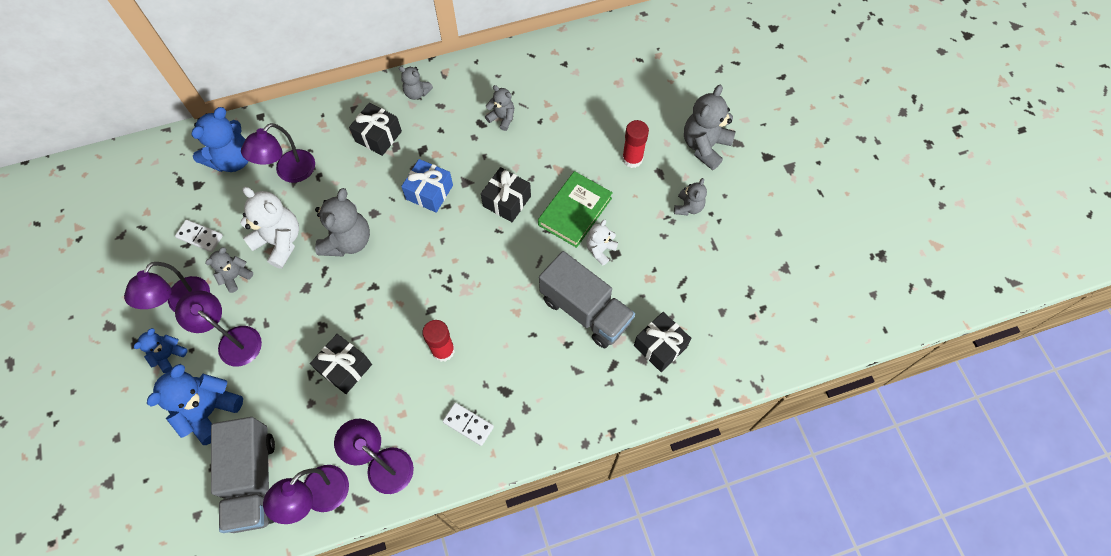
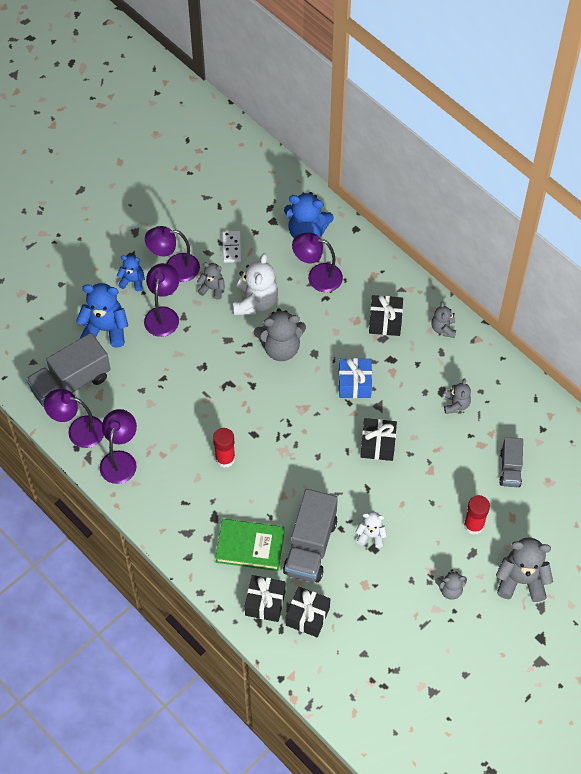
camera: 65 degrees right, 5 degrees down
black gift [310,334,372,394] -> black gift moved to [245,575,286,622]
white domino [443,403,494,446] -> none
green book [538,171,613,248] -> green book moved to [215,519,285,571]
none -> grey truck [499,437,523,487]

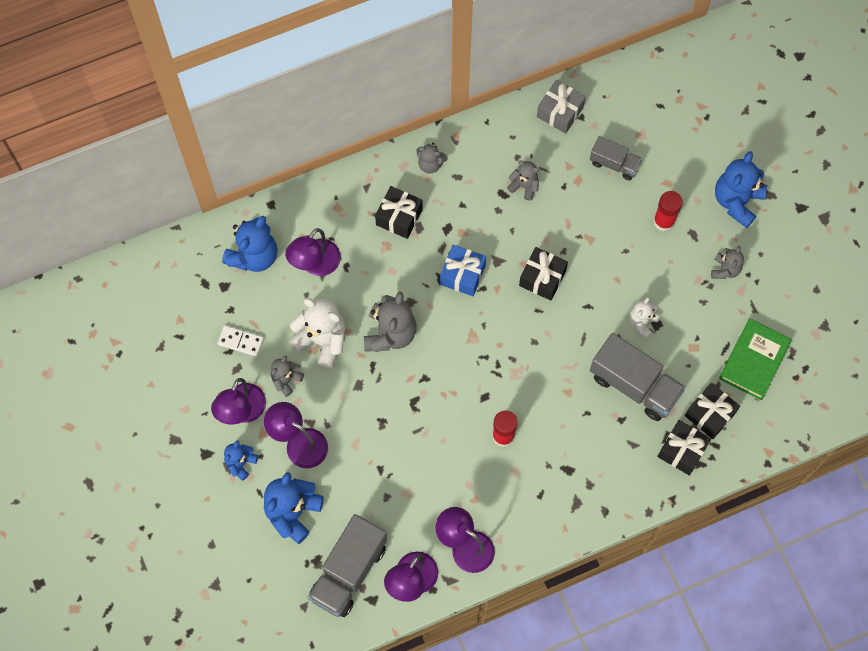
camera: 70 degrees left, 10 degrees up
grey truck [26,333,111,407] -> grey truck turned 45 degrees clockwise [308,514,387,617]
green book [215,519,285,571] -> green book moved to [719,319,792,400]
grey teddy bear [496,538,553,602] -> blue teddy bear [715,151,767,228]
none -> grey gift [537,80,586,134]

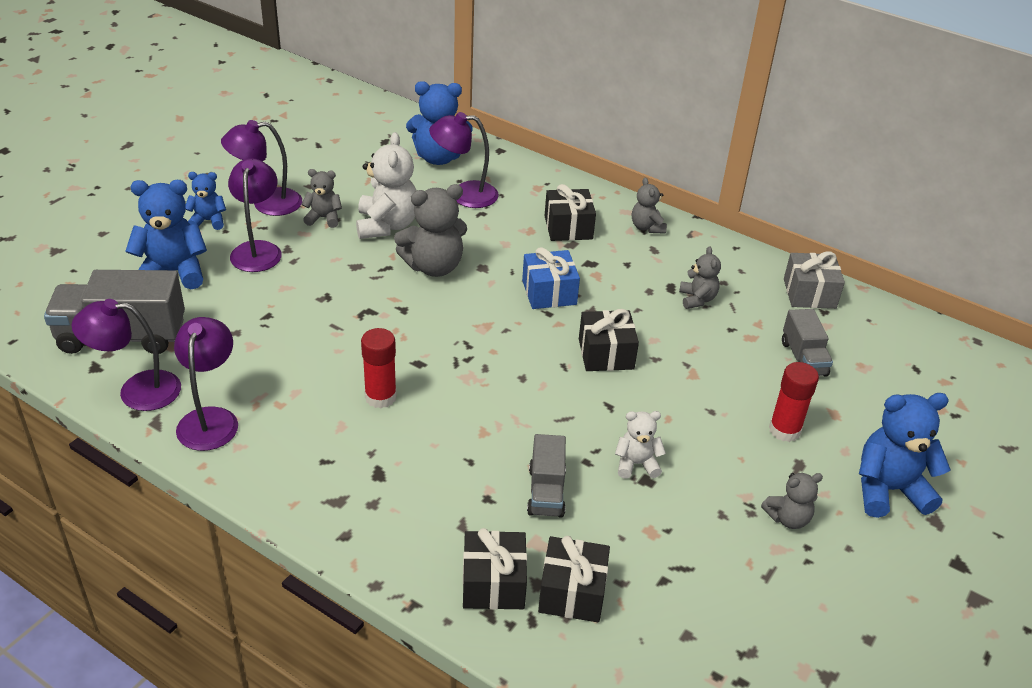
camera: 55 degrees right, 30 degrees down
white domino [217,325,264,357] -> none
grey truck [590,333,686,421] -> grey truck [527,434,566,518], size x0.57
green book [719,319,792,400] -> none

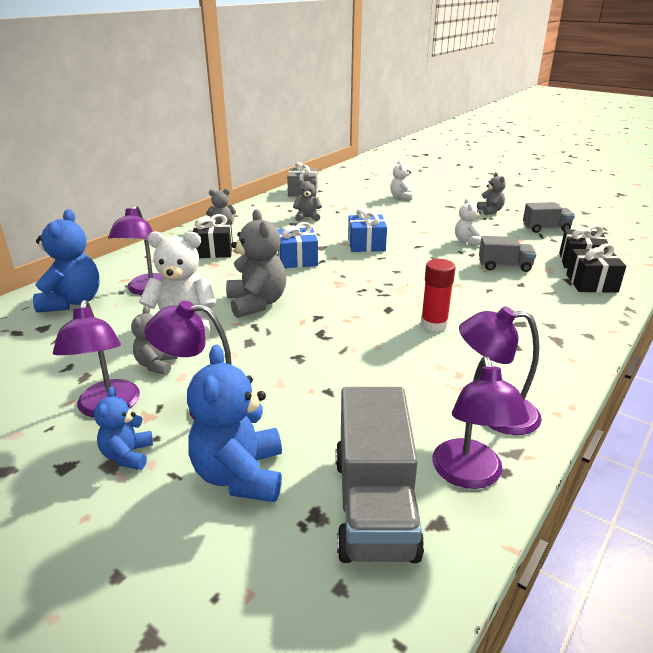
camera: 85 degrees left, 10 degrees down
black gift [579,309,639,371] -> blue gift [348,208,387,252]
red glue stick [769,362,819,442] -> none
grey truck [782,309,833,377] -> grey truck moved to [523,202,575,233]
blue teddy bear [859,393,951,518] -> none
none -> white teddy bear [390,160,413,200]

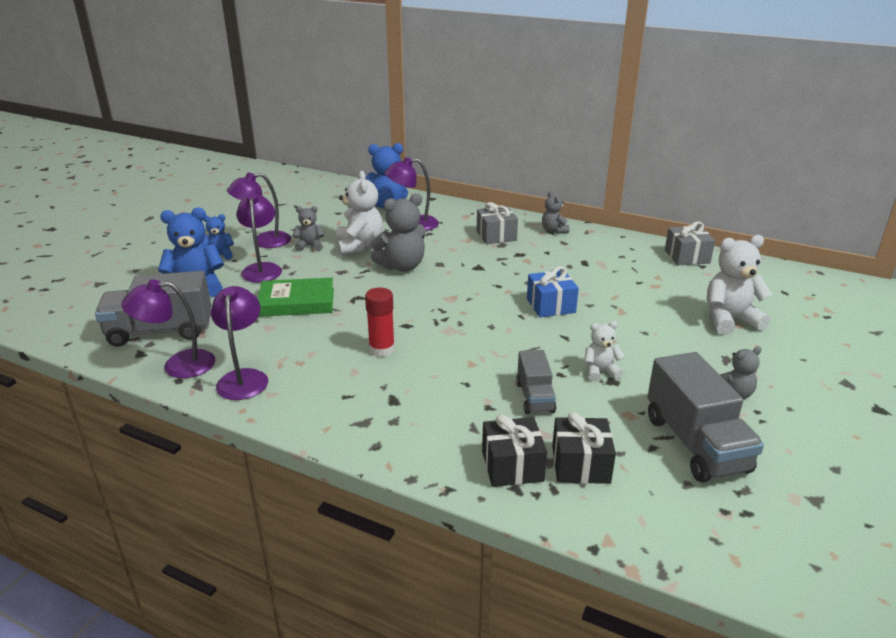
camera: 80 degrees right, 0 degrees up
black gift [193,214,233,258] -> grey gift [477,202,518,244]
blue gift [277,222,318,268] -> none
grey teddy bear [293,179,322,221] -> none
white teddy bear [390,160,413,200] -> white teddy bear [707,235,772,335], size x1.78
grey truck [523,202,575,233] -> grey truck [647,352,764,483], size x1.76
none -> green book [258,278,334,317]

